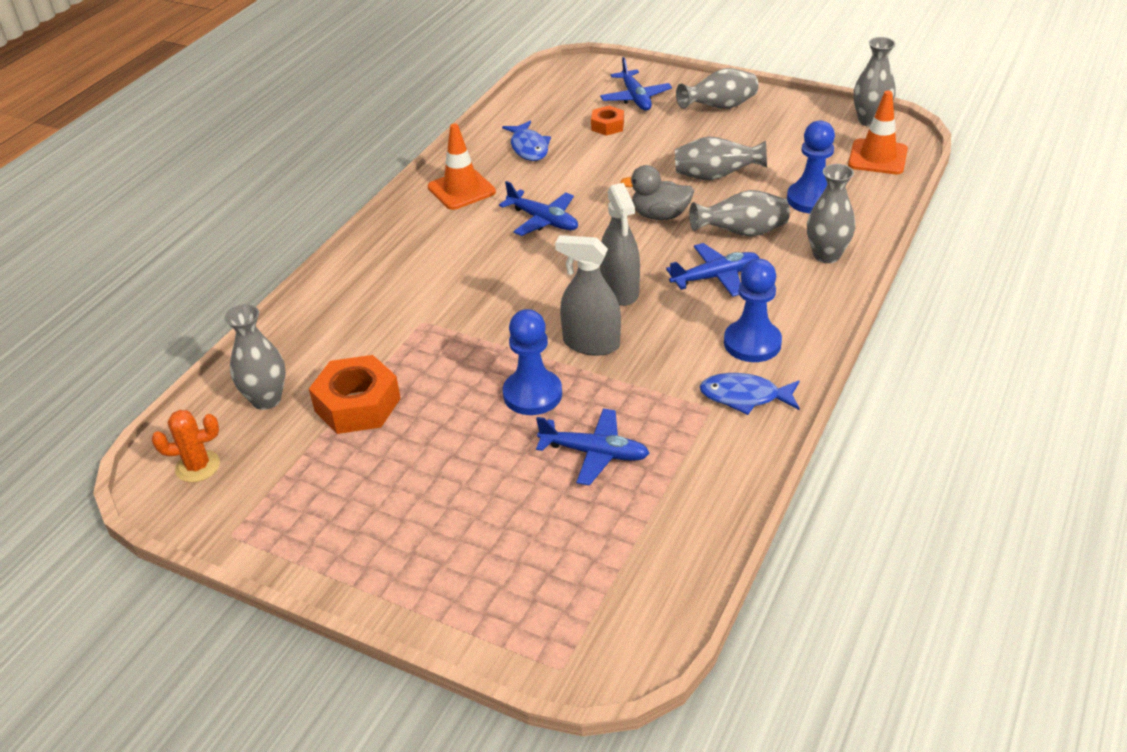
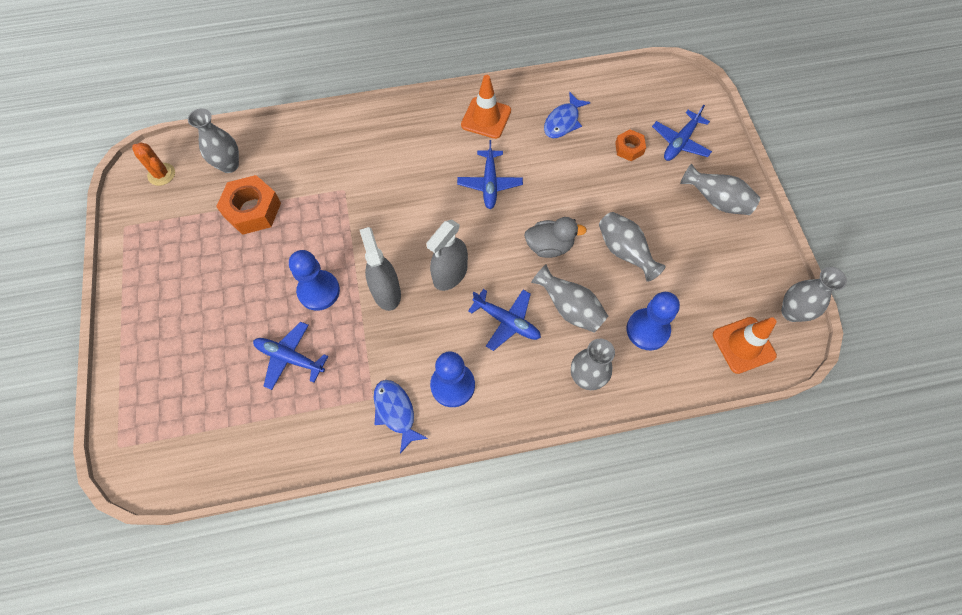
camera: 50 degrees right, 25 degrees up
blue plane [536,408,650,486] -> blue plane turned 135 degrees clockwise [253,322,328,390]
grey duck [620,165,694,220] -> grey duck turned 120 degrees clockwise [524,217,587,258]

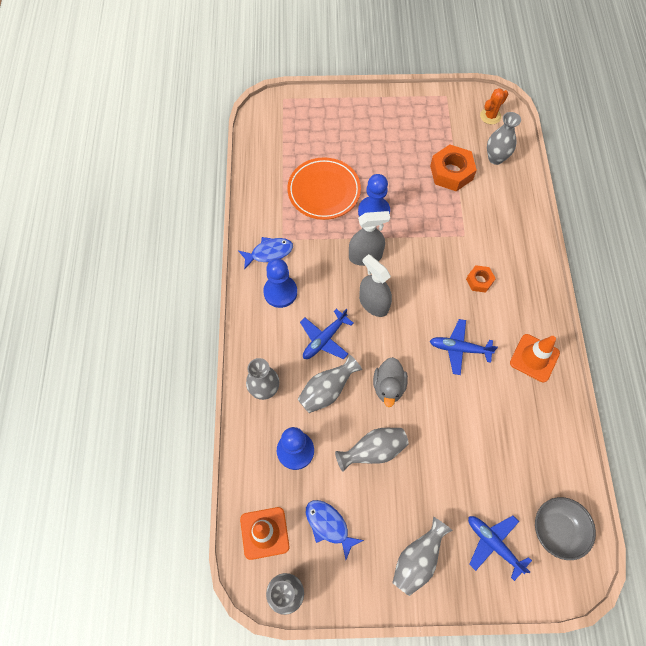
camera: 100 degrees right, 0 degrees up
blue plane [253,322,328,390] -> orange plate [287,158,361,220]
blue fish [544,92,591,138] -> blue fish moved to [306,500,364,559]
orange nut [615,129,646,161] -> orange nut moved to [466,265,496,293]
none -> grey bowl [535,497,596,560]

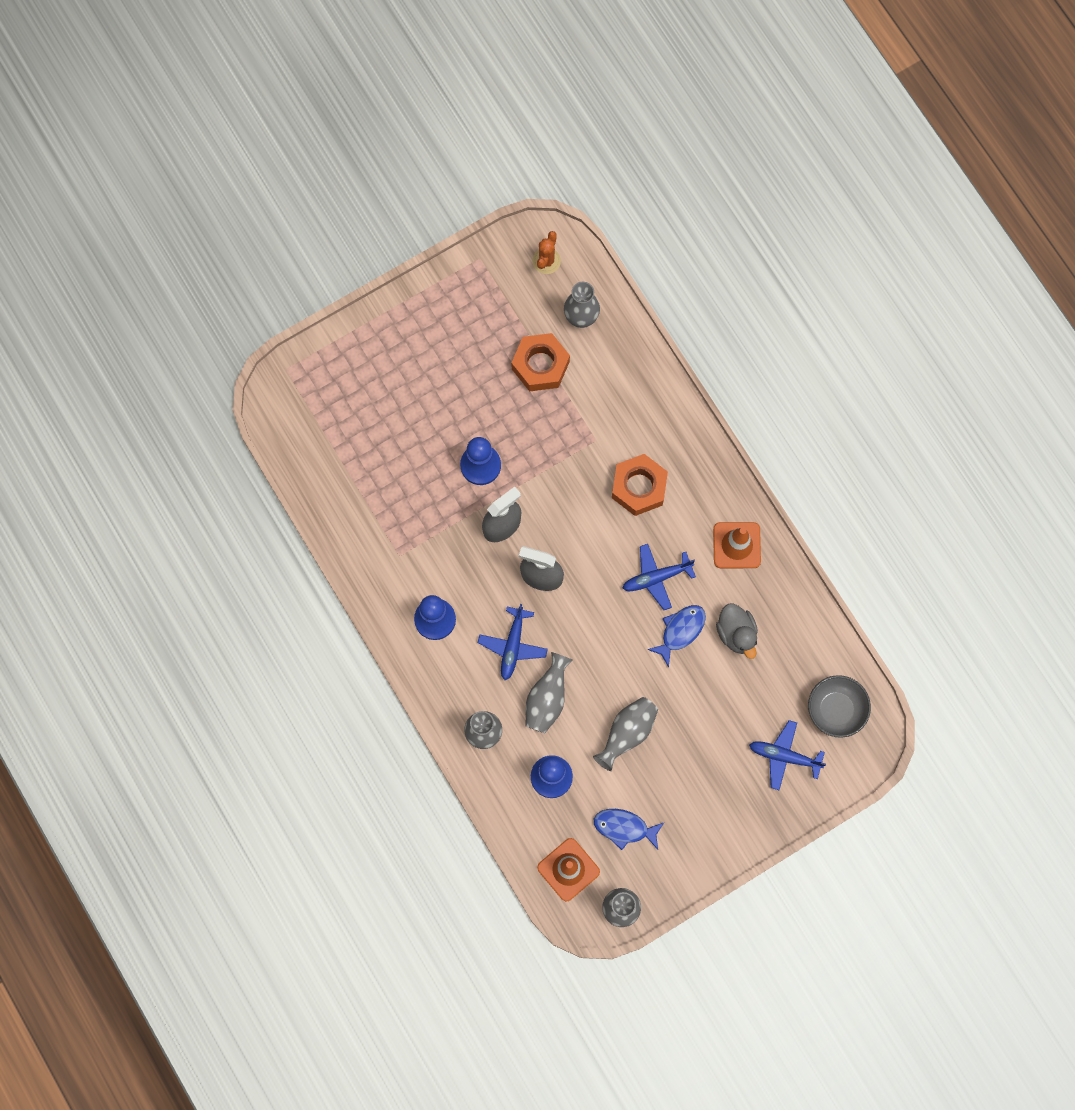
camera: 30 degrees left, 10 degrees up
blue fish [238,237,293,270] -> blue fish moved to [647,605,706,667]
orange plate [287,158,361,220] -> none
grey duck [373,357,408,407] -> grey duck moved to [716,603,758,659]
grey vase [392,517,453,596] -> none
orange nut [466,265,496,293] -> orange nut [612,454,668,516], size x1.78

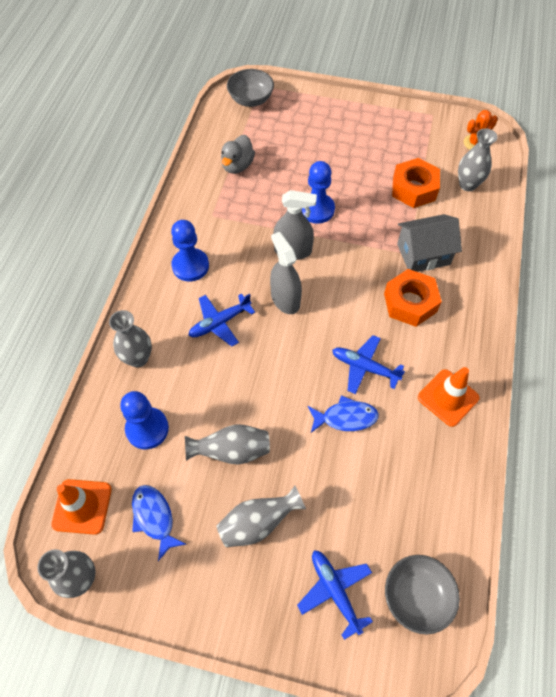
camera: 45 degrees right, 15 degrees down
grey vase [526,652,573,733] -> grey vase moved to [216,486,306,547]
grey duck [716,603,758,659] -> grey duck moved to [221,135,255,174]
none -> grey bowl [227,69,274,107]
none -> grey house [397,214,462,272]

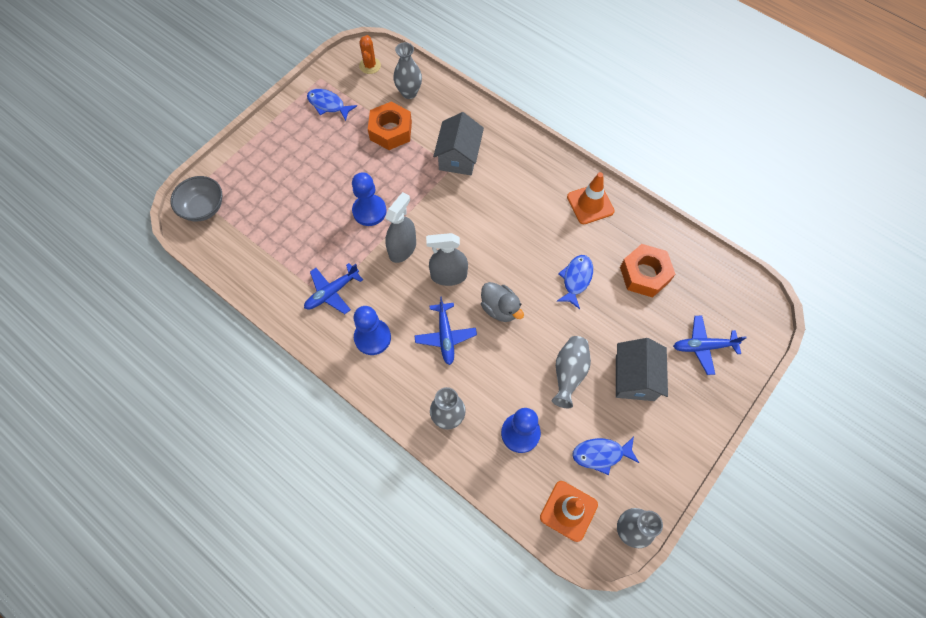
camera: 65 degrees left, 5 degrees up
grey vase [216,486,306,547] -> grey house [616,338,668,401]
grey duck [221,135,255,174] -> grey duck moved to [481,282,524,322]
blue plane [332,335,405,394] -> blue plane moved to [304,263,363,314]
orange nut [384,269,442,327] -> orange nut moved to [620,244,675,298]
grey bowl [385,555,460,634] -> none
none -> blue fish [307,89,357,121]

